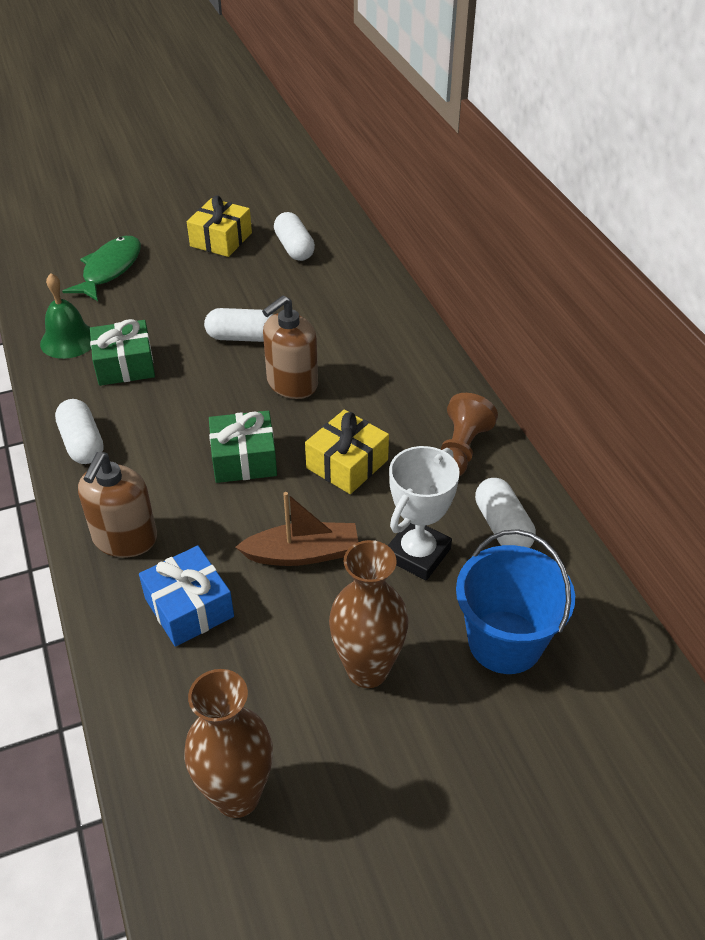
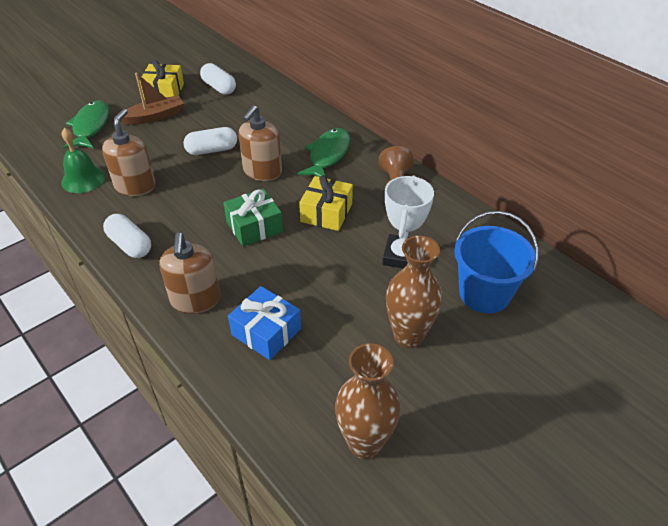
camera: 20 degrees left, 0 degrees up
green gift [90,319,155,386] -> brown soap dispenser [102,109,155,196]
brown boat [235,492,358,566] -> brown boat moved to [120,73,184,125]
white capsule [475,478,536,548] -> none
none -> green fish [297,128,350,177]

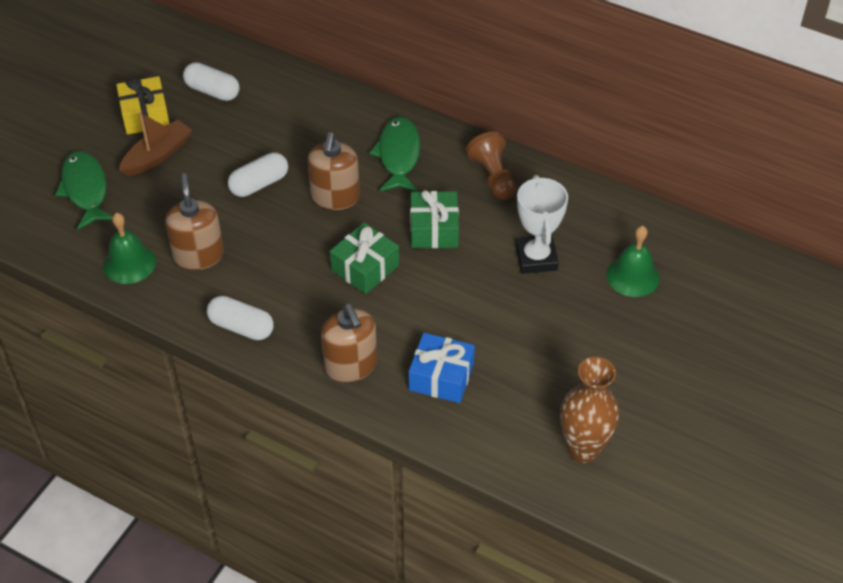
camera: 20 degrees left, 5 degrees up
yellow gift [299,175,353,231] -> green gift [410,190,459,249]
brown vase [386,236,442,348] -> none
blue bucket [454,211,539,313] -> green bell [607,226,660,297]

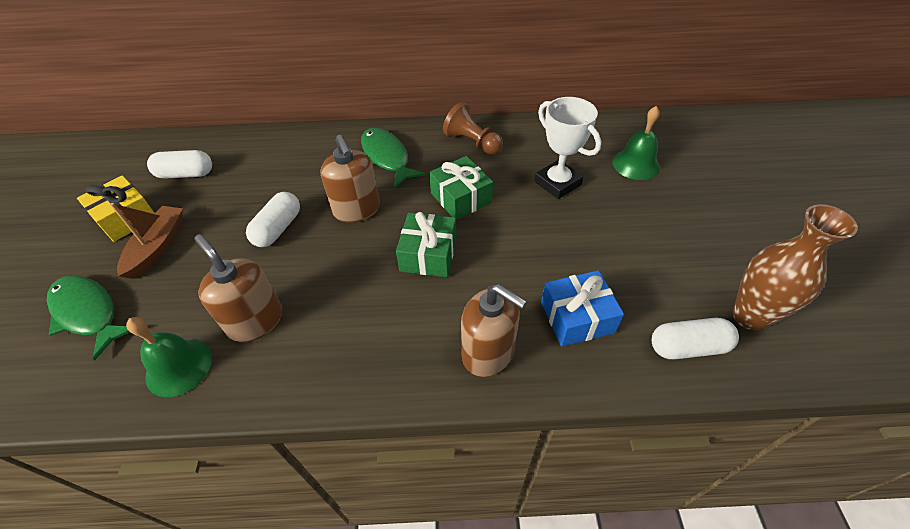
camera: 30 degrees left, 0 degrees up
white capsule [207,296,274,340] -> white capsule moved to [652,318,739,359]

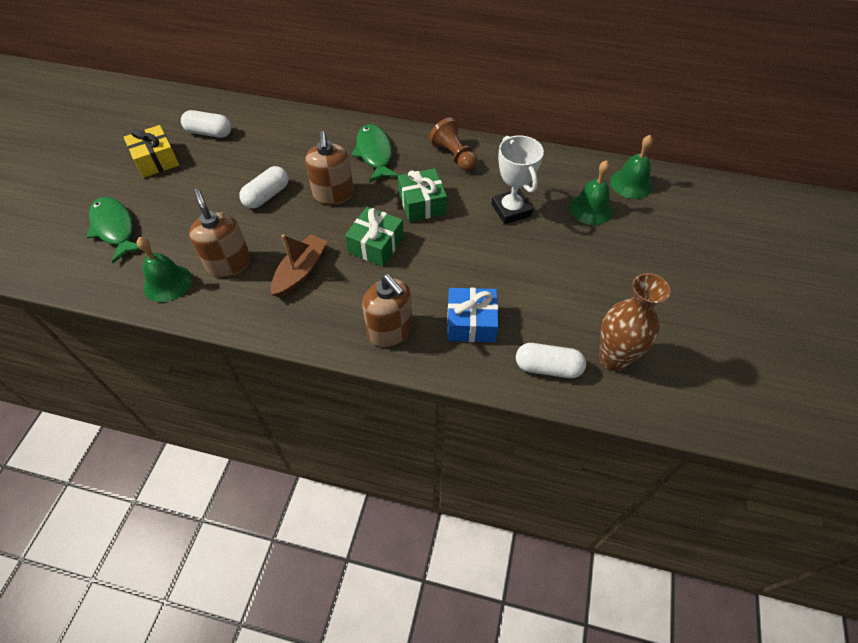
camera: 15 degrees right, 5 degrees up
brown boat [110,203,183,279] -> brown boat moved to [271,234,328,298]
none -> green bell [610,135,653,199]

